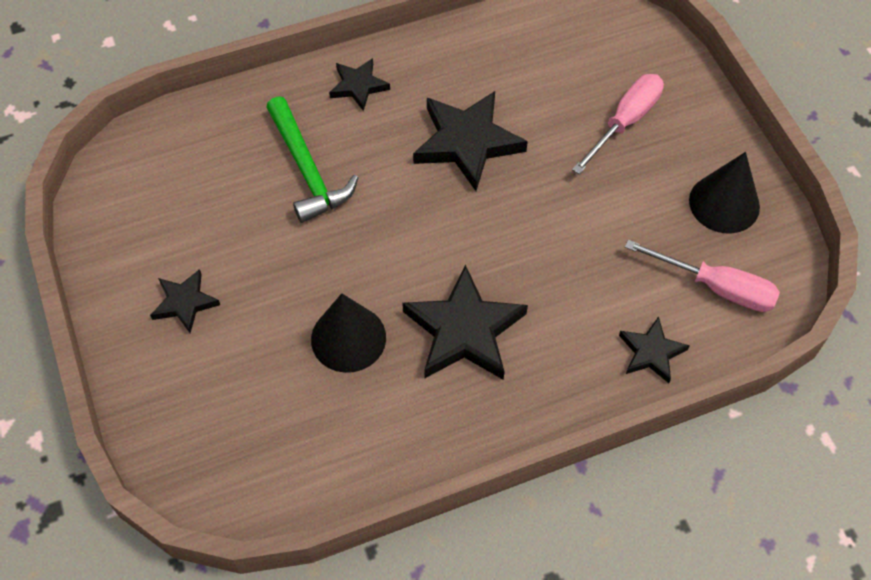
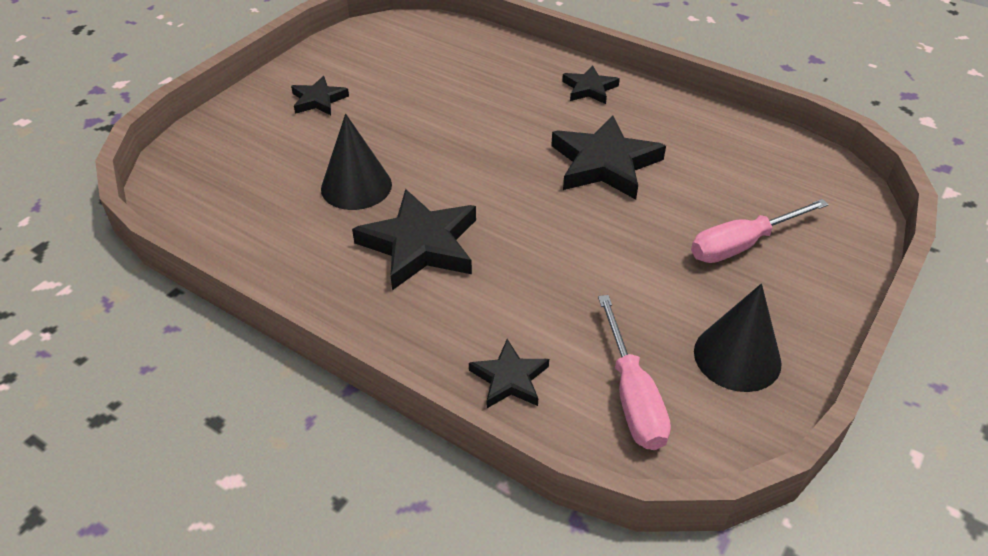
camera: 55 degrees right, 15 degrees down
green hammer [266,96,358,223] -> none
pink screwdriver [572,74,664,174] -> pink screwdriver turned 150 degrees clockwise [691,199,829,263]

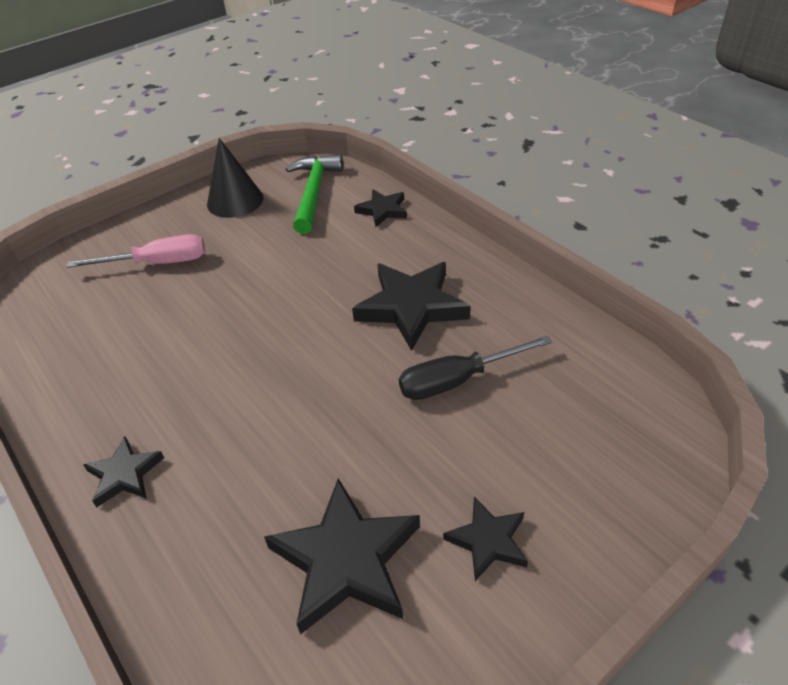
camera: 160 degrees left, 0 degrees up
black cone [321,114,392,210] -> black screwdriver [399,335,552,400]
black star [551,116,666,200] -> black star moved to [264,478,420,634]
pink screwdriver [598,295,671,450] -> green hammer [286,154,343,234]

